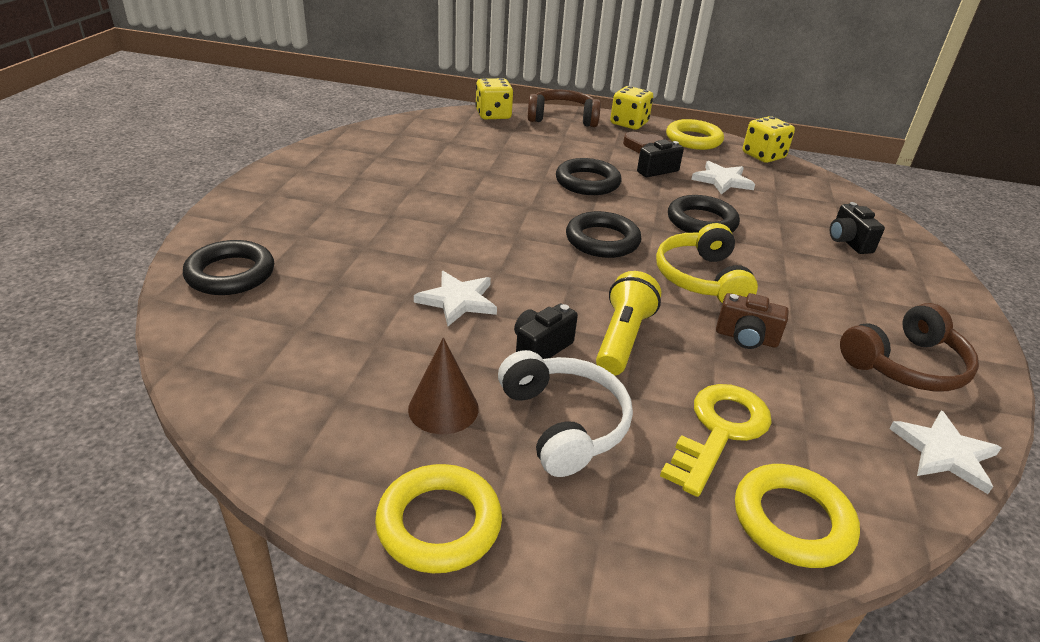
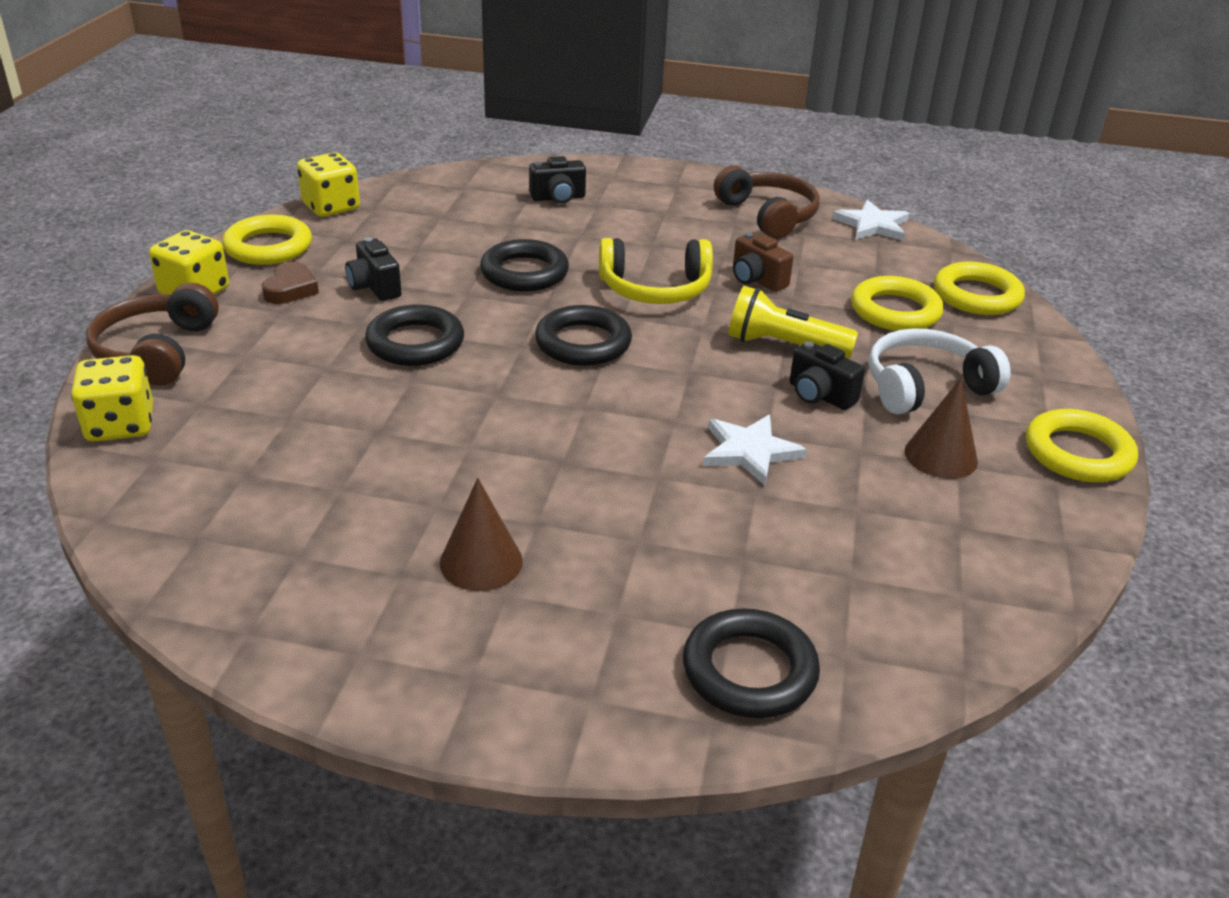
camera: 90 degrees left, 0 degrees up
yellow key [660,384,772,497] -> yellow ring [851,276,944,331]
white star [691,161,755,194] -> none
brown camera [716,293,789,349] -> brown camera turned 120 degrees clockwise [733,232,794,292]
none -> brown cone [440,478,523,591]

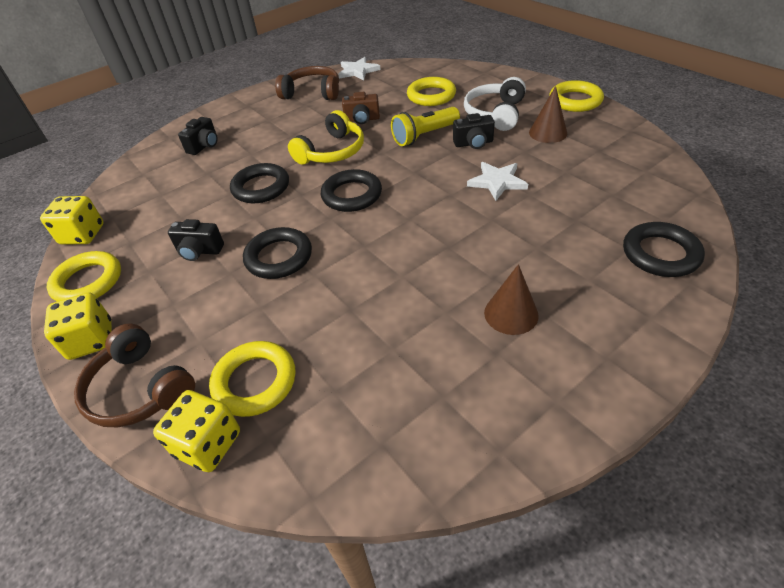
camera: 45 degrees left, 10 degrees up
brown heart [262,262,319,304] -> none
yellow ring [934,262,1025,315] -> yellow ring moved to [209,341,295,417]

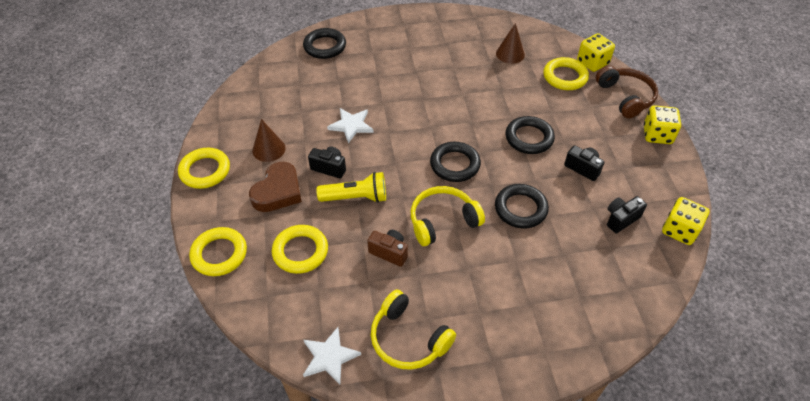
camera: 155 degrees left, 5 degrees up
yellow ring [47,251,121,301] -> yellow ring moved to [189,227,247,276]
black camera [178,117,218,155] -> black camera moved to [607,196,647,233]
brown headphones [275,66,339,100] -> yellow headphones [371,290,456,370]
white headphones [464,77,526,131] -> brown heart [249,162,302,212]
brown cone [484,264,539,335] -> brown cone moved to [496,23,525,64]

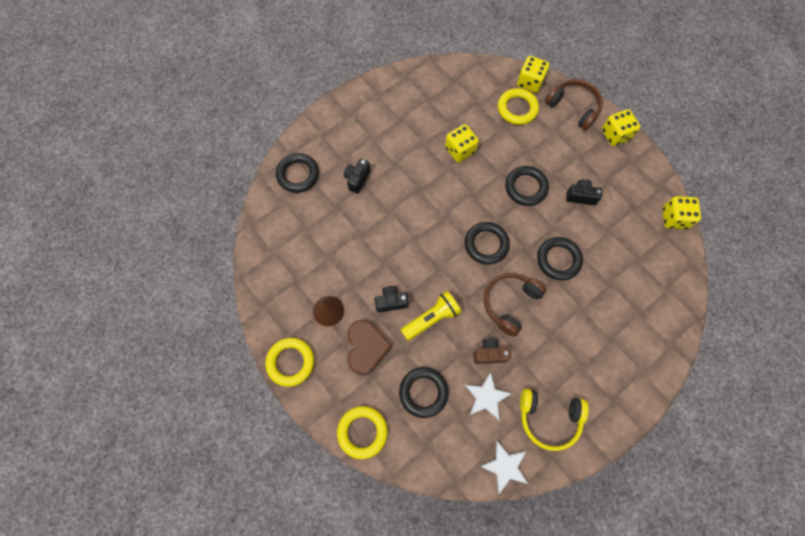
camera: 30 degrees left, 20 degrees up
yellow ring [272,225,328,274] -> black ring [399,367,449,418]
white star [327,108,374,143] -> white star moved to [465,372,512,421]
yellow headphones [411,186,485,246] -> brown headphones [484,273,547,337]
brown cone [496,23,525,64] -> none
black camera [607,196,647,233] -> black camera moved to [343,159,371,194]
none -> yellow dice [445,124,479,163]

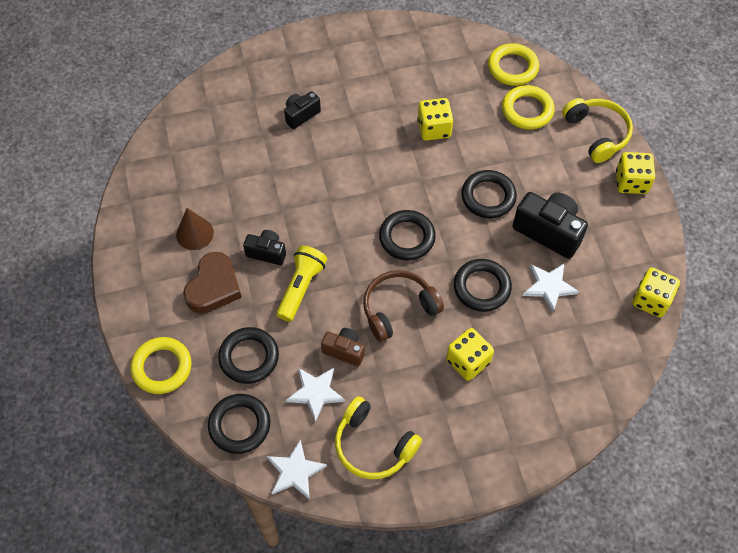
camera: 25 degrees right, 10 degrees down
yellow ring [265,338,314,387] -> yellow ring moved to [488,43,539,86]
black ring [276,153,319,193] -> black ring moved to [208,394,270,454]
yellow flashlight [401,291,462,341] -> yellow flashlight turned 60 degrees counterclockwise [276,246,327,322]
yellow dice [517,56,549,93] -> yellow dice moved to [446,328,494,381]
brown headphones [545,79,603,130] -> yellow headphones [562,98,633,163]
black camera [566,179,602,205] -> black camera [513,192,588,259], size x1.74
none -> white star [523,264,579,313]

